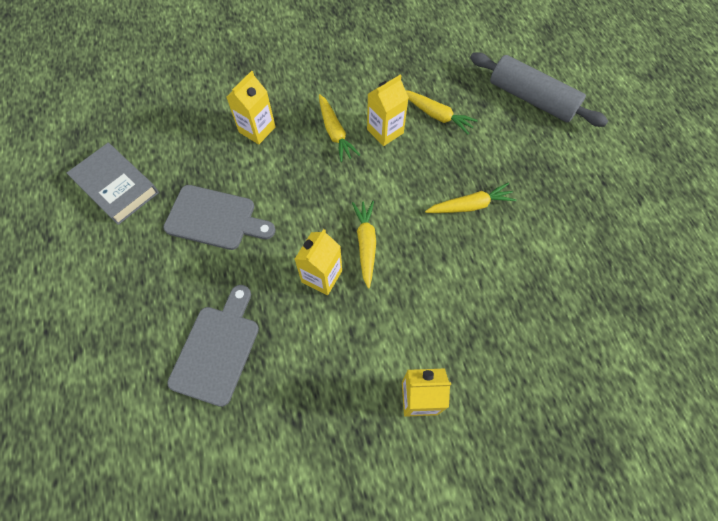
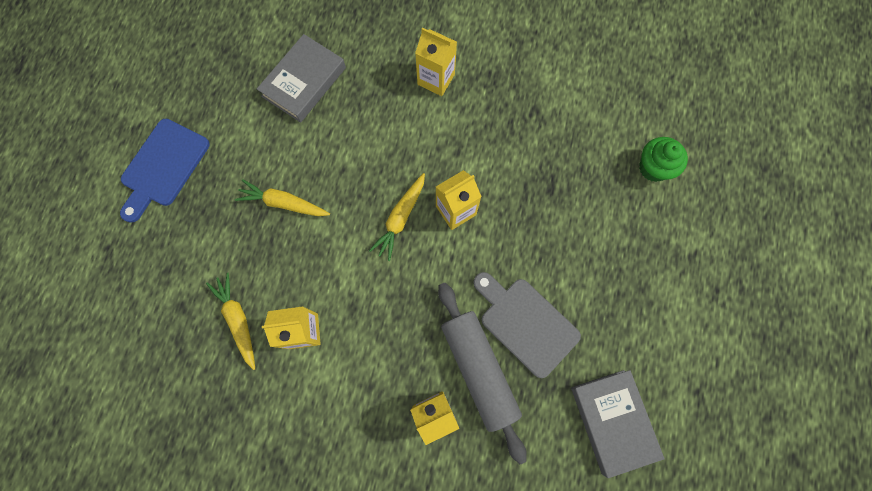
camera: 150 degrees left, 10 degrees up
grey cutting board [167,285,259,407] -> none
yellow carrot [319,94,360,162] -> none
grey rolling pin [470,52,608,127] -> grey rolling pin moved to [438,283,527,464]
none -> blue cutting board [120,119,210,223]
none -> grey book [257,34,346,123]
none -> green cupcake [639,137,688,182]

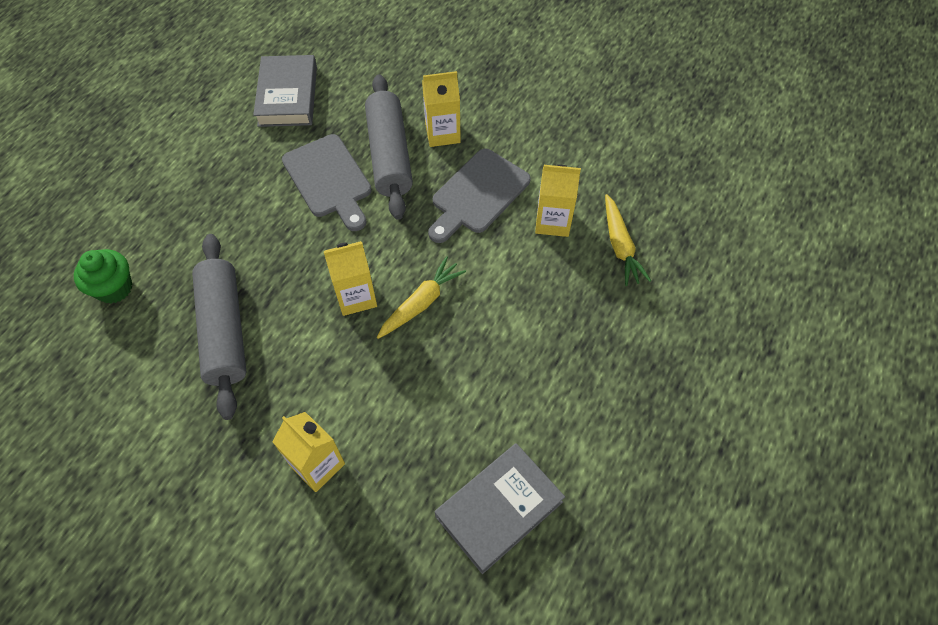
camera: 165 degrees left, 15 degrees down
blue cutting board [120,119,210,223] -> none
yellow carrot [235,179,330,216] -> none
none -> grey rolling pin [192,234,246,420]
none -> grey cutting board [428,148,531,243]

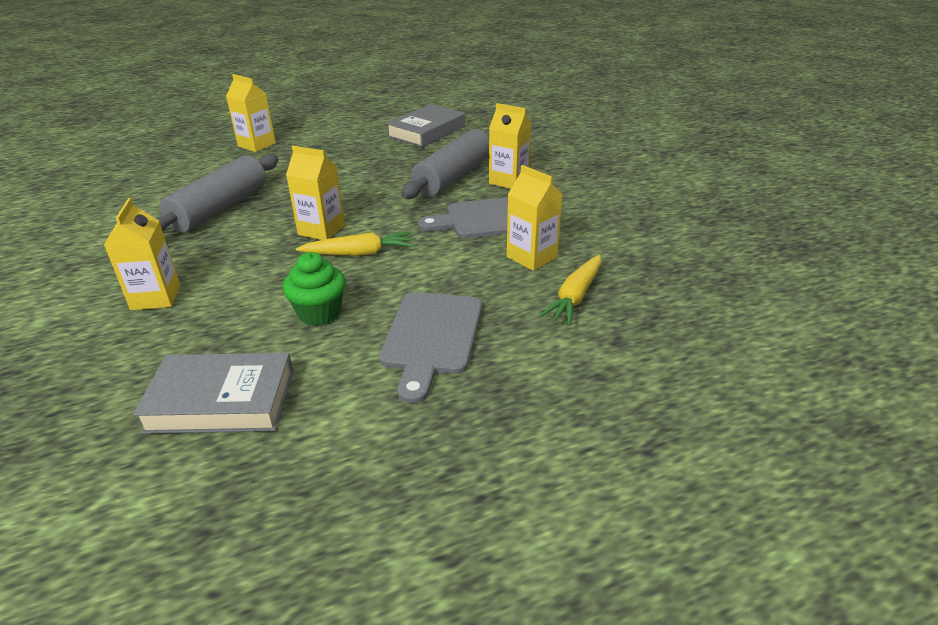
camera: 40 degrees right, 25 degrees down
green cupcake [74,249,132,303] -> green cupcake moved to [283,252,346,326]
grey cutting board [282,134,372,231] -> grey cutting board moved to [379,292,482,404]
none -> yellow carton [226,74,276,152]

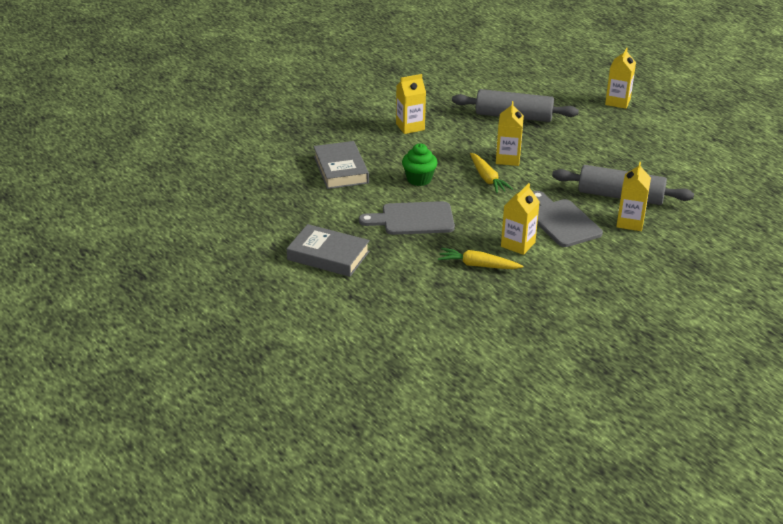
camera: 75 degrees right, 0 degrees up
grey book [386,104,465,147] -> grey book moved to [287,224,370,277]

